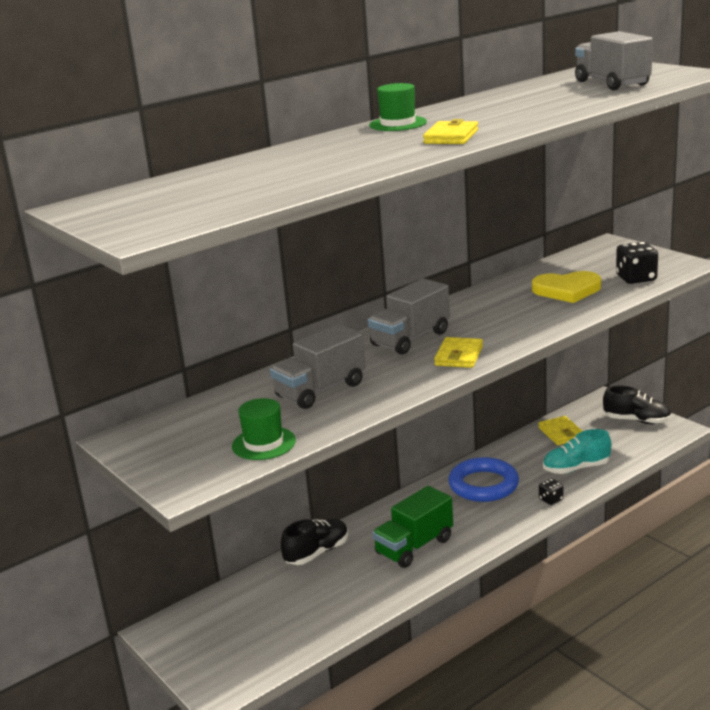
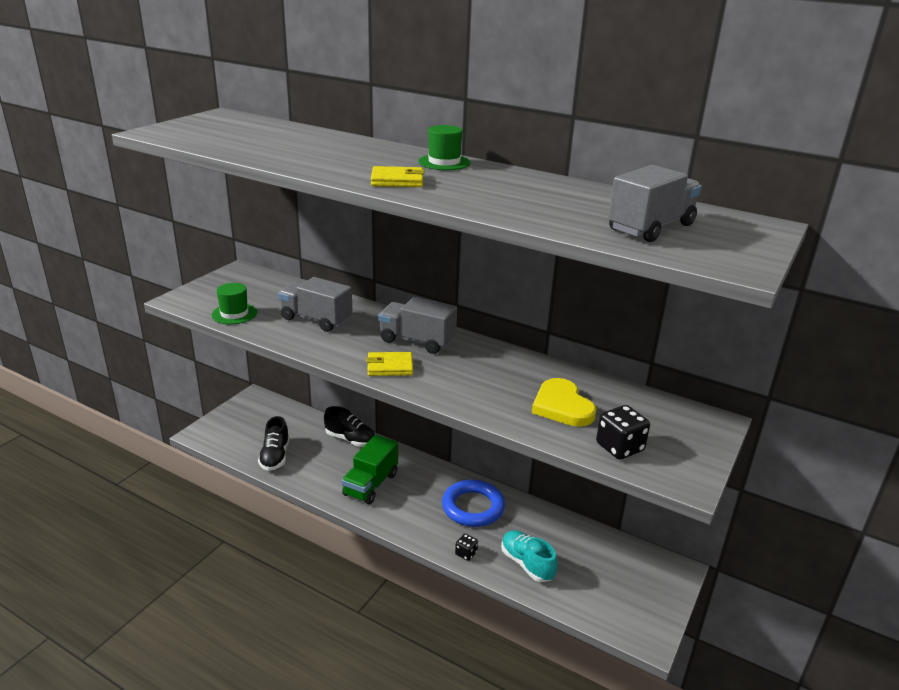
camera: 65 degrees right, 5 degrees up
green truck [372,486,453,568] -> green truck turned 90 degrees counterclockwise [342,435,398,504]
yellow wallet [538,416,582,445] -> none
black shoe [603,385,672,424] -> black shoe moved to [258,416,289,471]

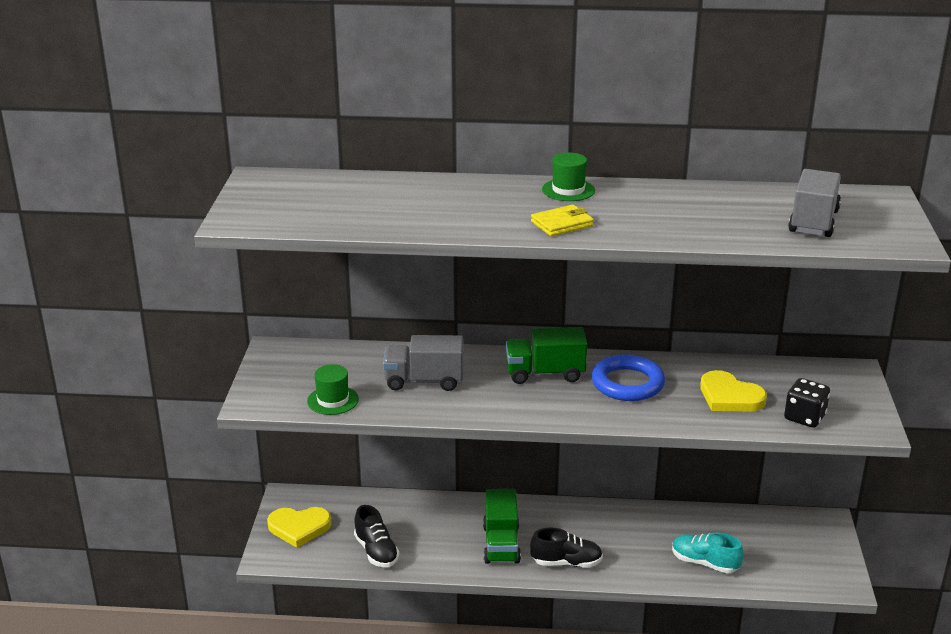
camera: 25 degrees left, 0 degrees up
black shoe [324,406,375,447] -> black shoe moved to [530,527,603,568]
yellow wallet [366,352,413,376] -> none
grey truck [379,297,457,354] -> green truck [506,327,587,384]
blue ring [442,480,505,527] -> blue ring moved to [592,354,665,401]
black dice [455,534,478,561] -> none
none -> yellow heart [267,507,332,548]

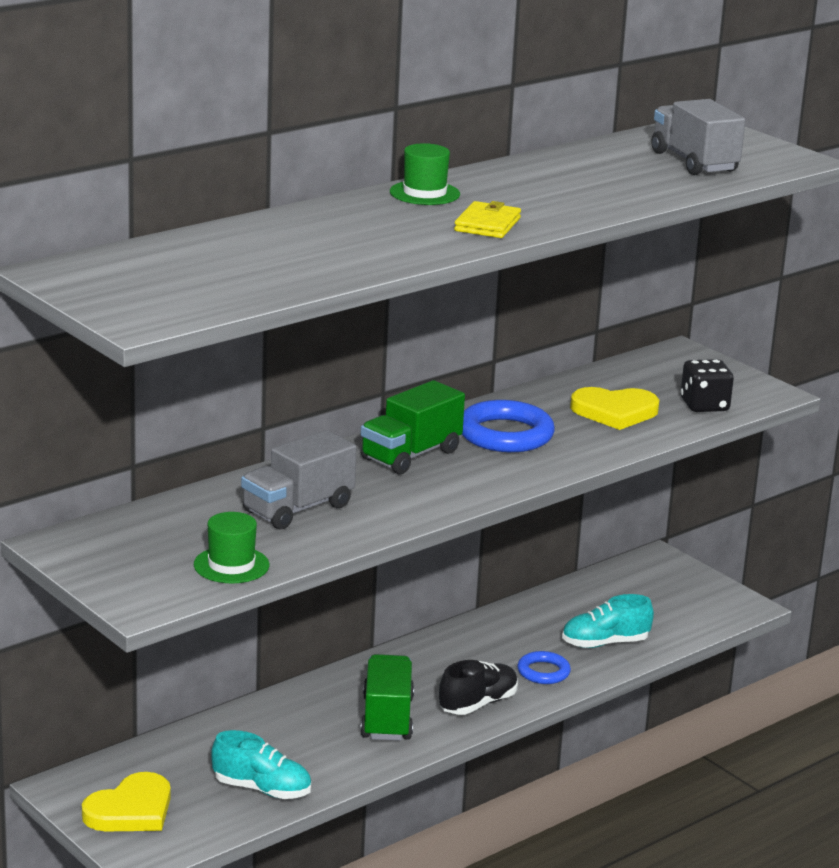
camera: 45 degrees left, 5 degrees down
black shoe [354,505,399,567] -> turquoise shoe [211,730,311,799]
green truck [483,489,521,564] -> green truck turned 135 degrees counterclockwise [360,654,414,741]
none -> blue ring [517,651,571,684]

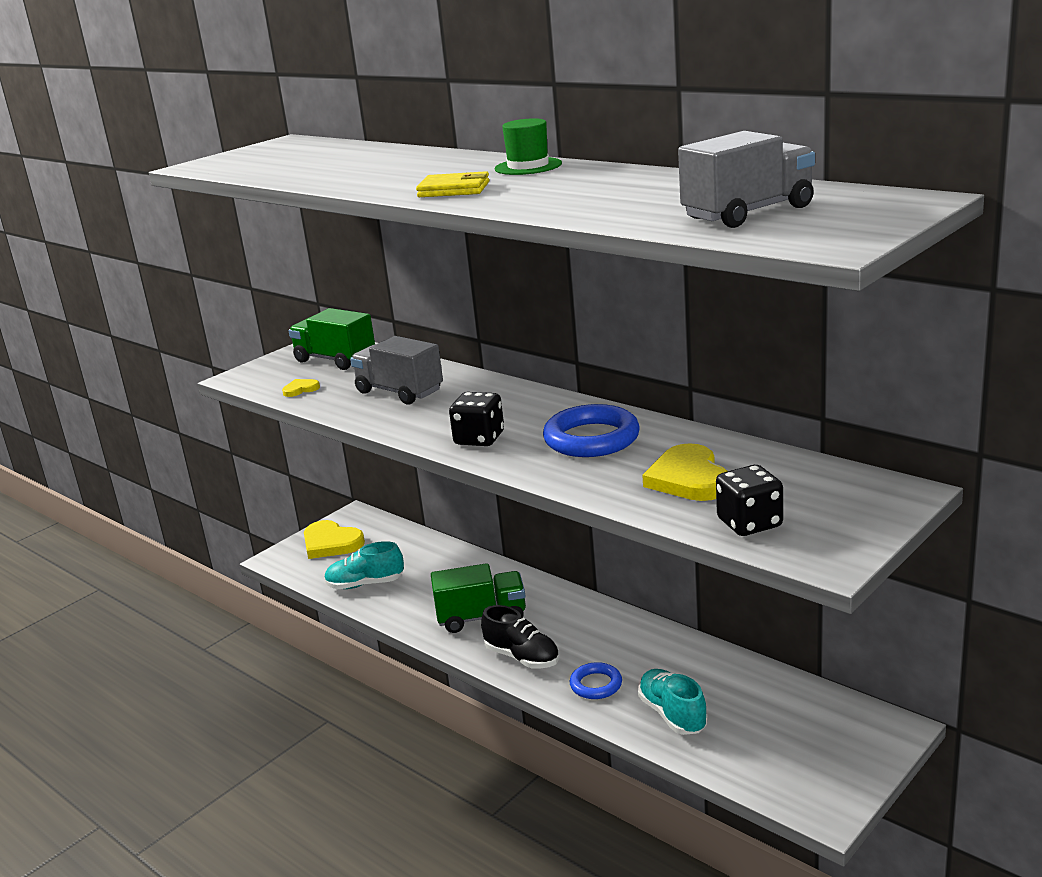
camera: 85 degrees right, 0 degrees up
green hat [194,512,269,583] -> yellow heart [282,379,320,397]
turquoise shoe [211,730,311,799] -> turquoise shoe turned 75 degrees clockwise [324,541,404,589]
green truck [361,380,465,474] -> green truck moved to [289,308,375,370]
none -> black dice [449,392,504,446]

